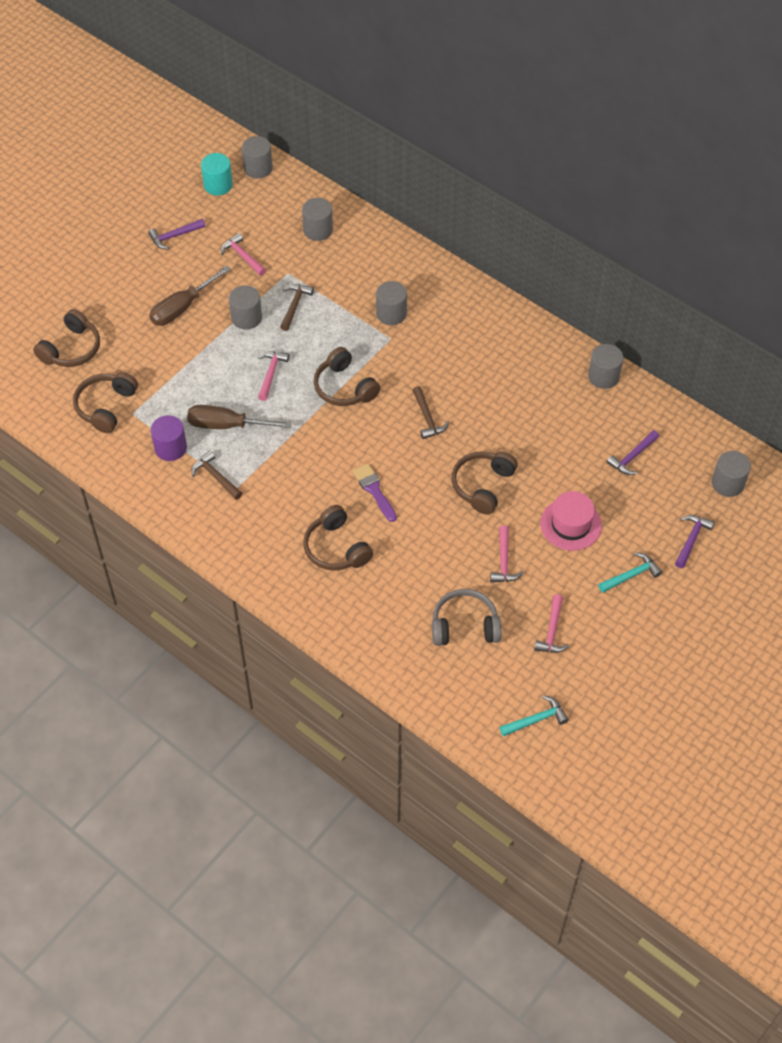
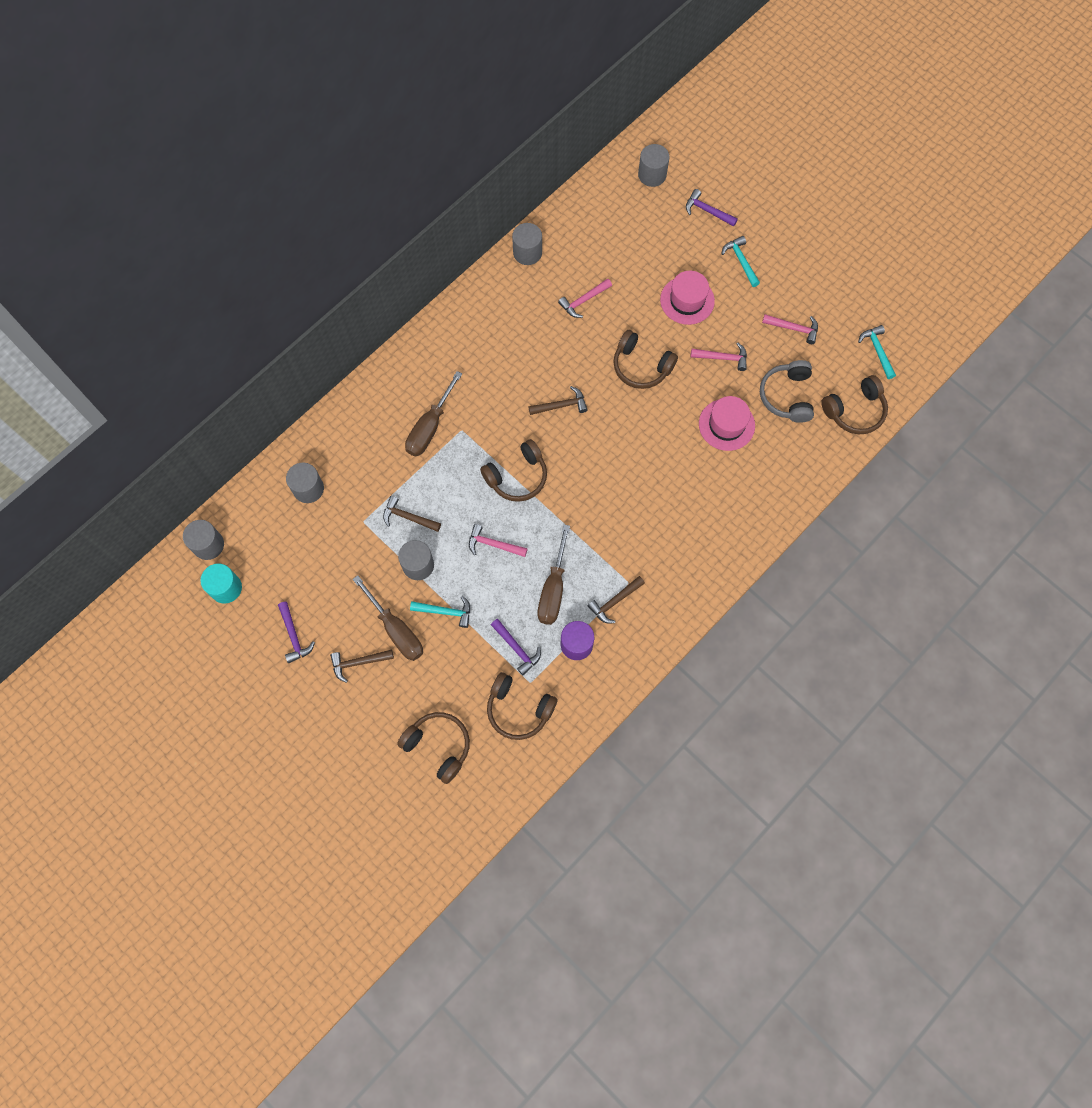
camera: 85 degrees left, 15 degrees up
pink hammer [221,233,266,276] -> pink hammer moved to [558,279,612,318]
brown headphones [303,505,373,571] -> brown headphones moved to [821,375,888,434]
purple brush [353,463,397,522] -> none
grey cylinder [376,281,407,325] -> brown screwdriver [405,371,462,456]
purple hammer [607,430,659,475] -> purple hammer moved to [491,619,541,675]
none -> brown hammer [330,649,394,683]
none -> turquoise hammer [410,596,470,628]
none -> pink hat [699,396,755,451]

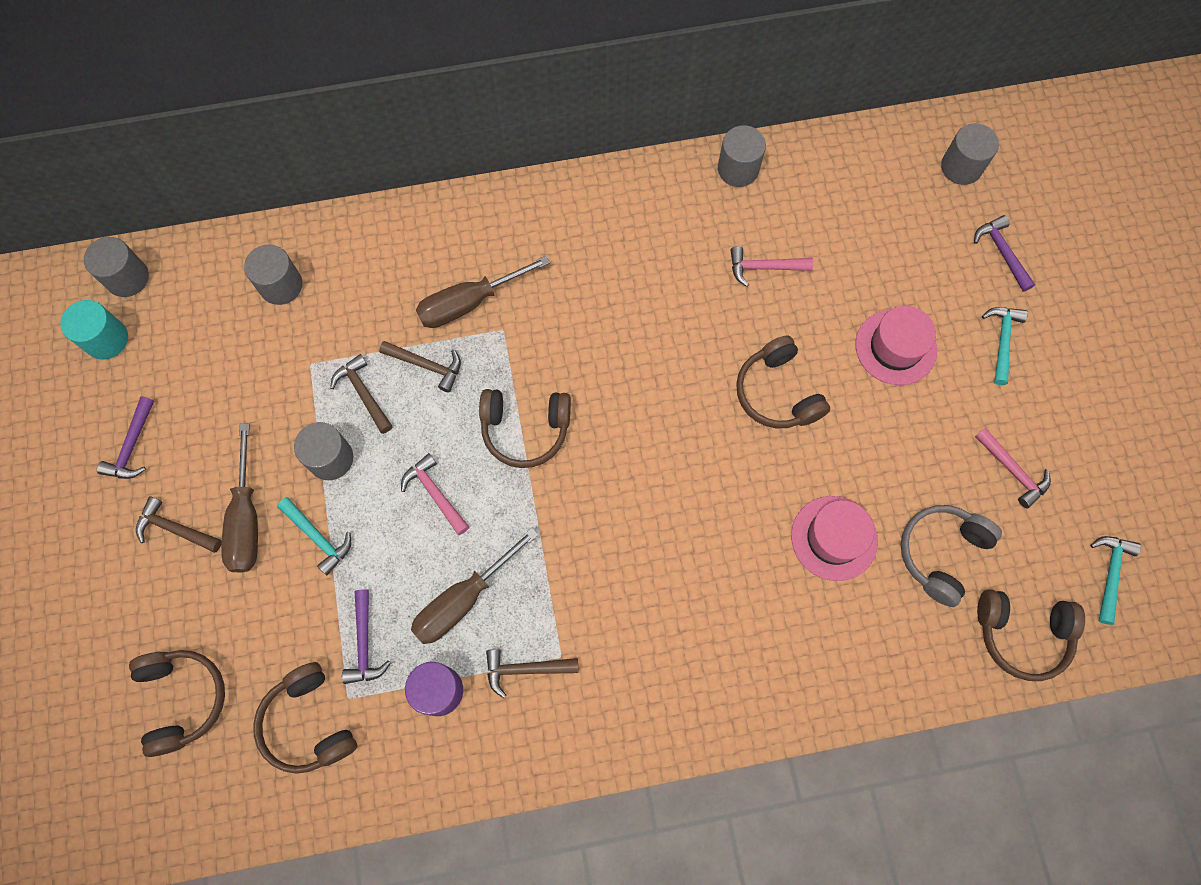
camera: 35 degrees right, 0 degrees up
brown hammer [528,386,588,415] -> brown hammer moved to [379,341,461,393]
pink hammer [691,343,747,371] -> none

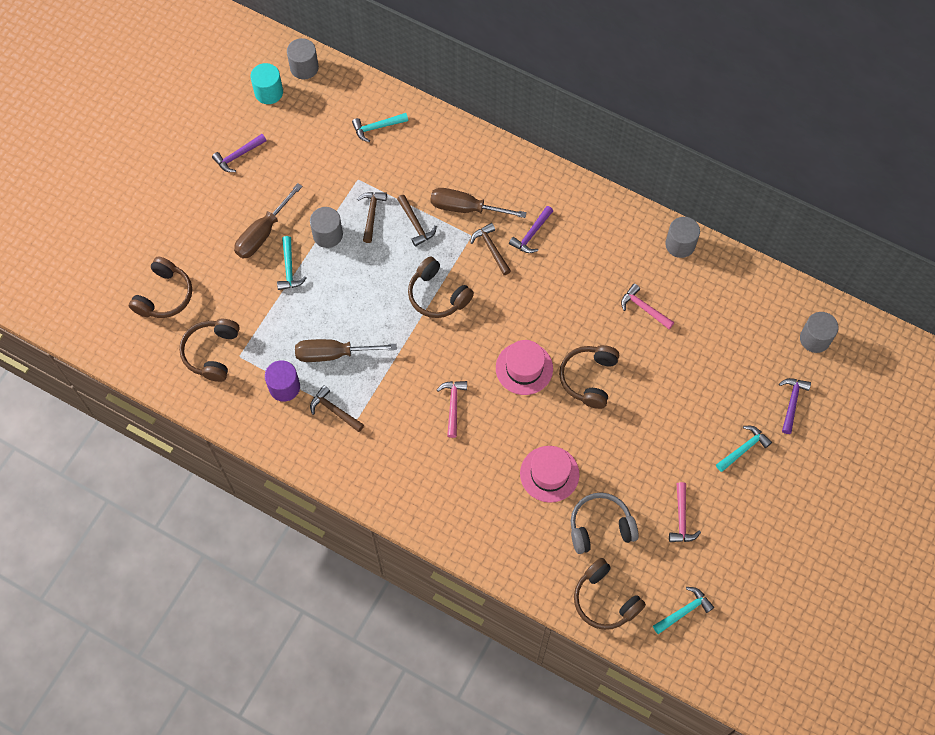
camera: 40 degrees right, 5 degrees down
brown hammer [136,496,222,553] -> brown hammer moved to [470,223,511,275]
grey cylinder [244,244,302,305] -> turquoise hammer [352,113,408,142]
purple hammer [342,590,391,684] -> purple hammer moved to [509,206,553,253]
pink hammer [401,453,469,535] -> pink hammer moved to [437,381,467,438]
pink hat [856,306,937,385] -> pink hat moved to [496,340,553,395]

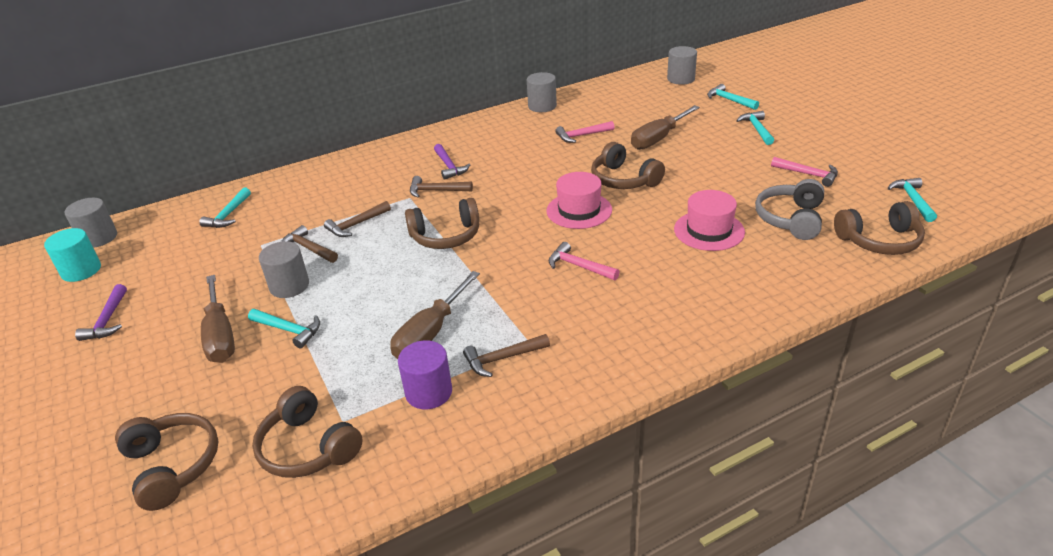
camera: 55 degrees left, 30 degrees down
brown hammer [397,195,437,247] -> brown hammer turned 135 degrees clockwise [324,201,391,237]
brown screwdriver [430,188,527,218] -> brown screwdriver moved to [631,105,700,150]
purple hammer [779,378,811,434] -> turquoise hammer [707,84,759,110]

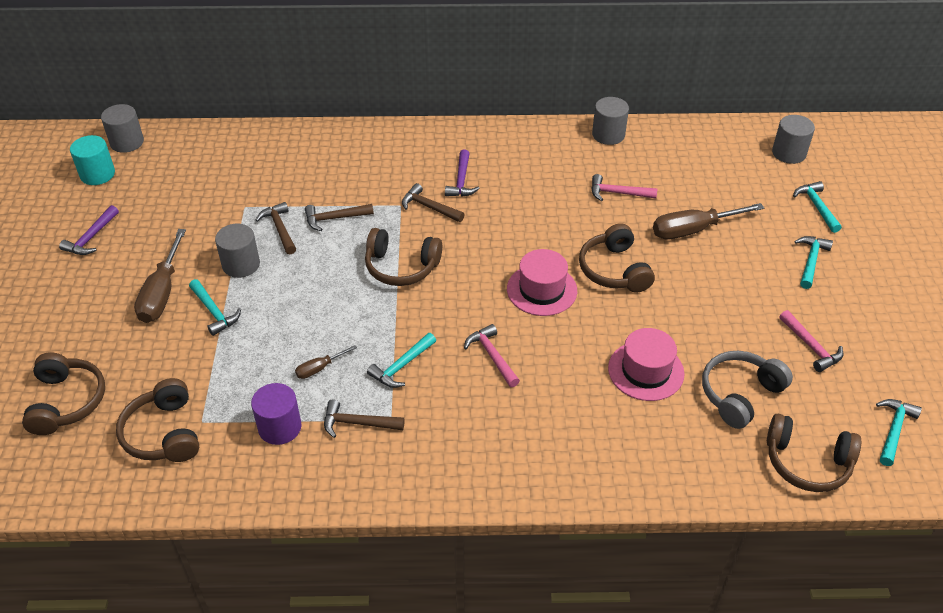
camera: 25 degrees right, 10 degrees up
turquoise hammer [199,187,251,228] -> turquoise hammer moved to [367,333,436,388]
brown screwdriver [390,271,480,359] -> brown screwdriver [295,345,357,379], size x0.50

